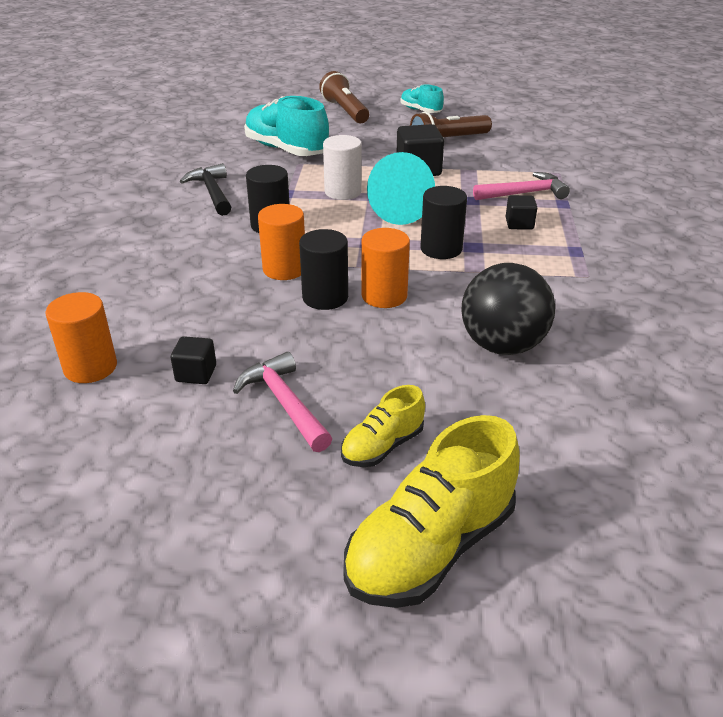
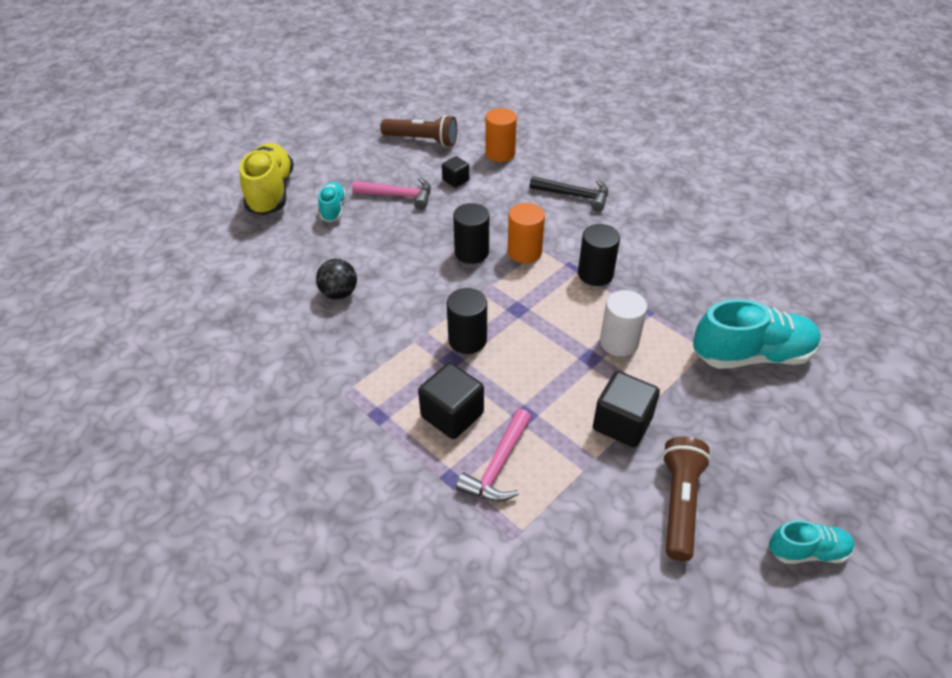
camera: 130 degrees right, 10 degrees up
black hammer [180,163,231,216] -> black hammer moved to [530,176,608,212]
brown flashlight [319,71,369,123] -> brown flashlight moved to [380,115,457,147]
yellow shoe [341,385,425,467] -> turquoise shoe [318,182,346,222]
orange cylinder [361,228,410,308] -> none
turquoise cone [367,152,435,225] -> none
black ball [461,263,555,355] -> black ball [316,259,357,300], size x0.62
black cube [506,195,537,230] -> black cube [418,363,484,439], size x1.73

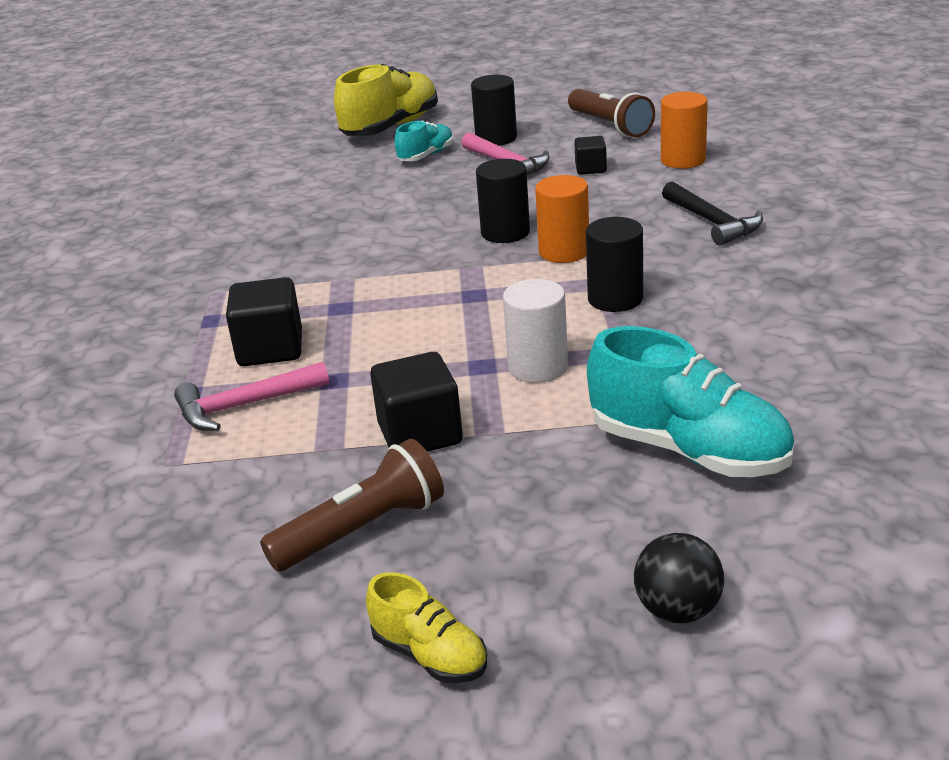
camera: 45 degrees right, 15 degrees down
black ball [316,259,357,300] -> black ball moved to [634,533,724,623]
black cylinder [447,288,487,354] -> black cylinder moved to [471,75,517,146]
turquoise shoe [769,520,854,564] -> yellow shoe [366,572,487,683]

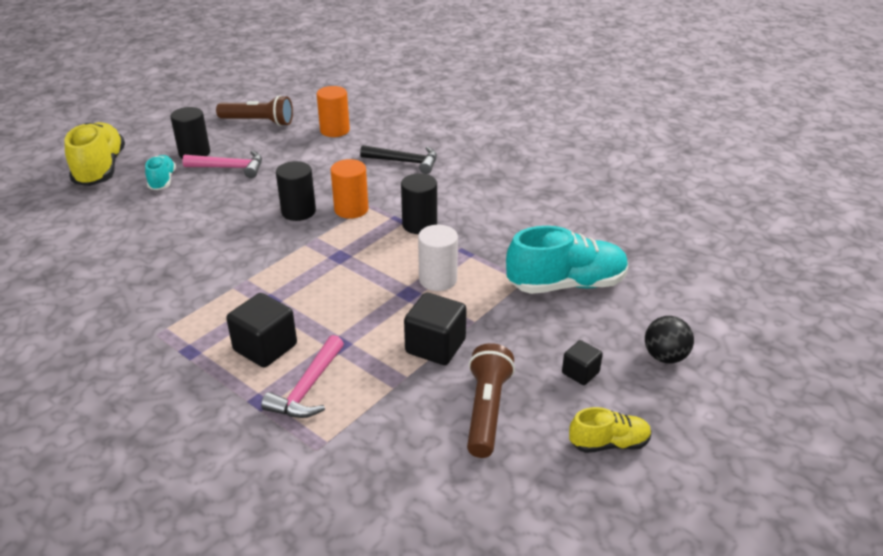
camera: 50 degrees left, 5 degrees up
black cube [574,136,607,175] -> black cube moved to [562,340,603,385]

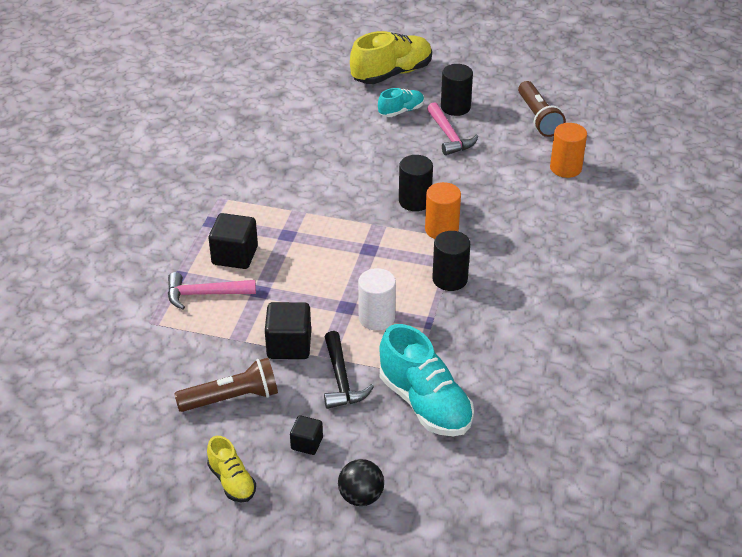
camera: 65 degrees right, 5 degrees up
black hammer [360,145,437,174] -> black hammer moved to [324,331,374,409]

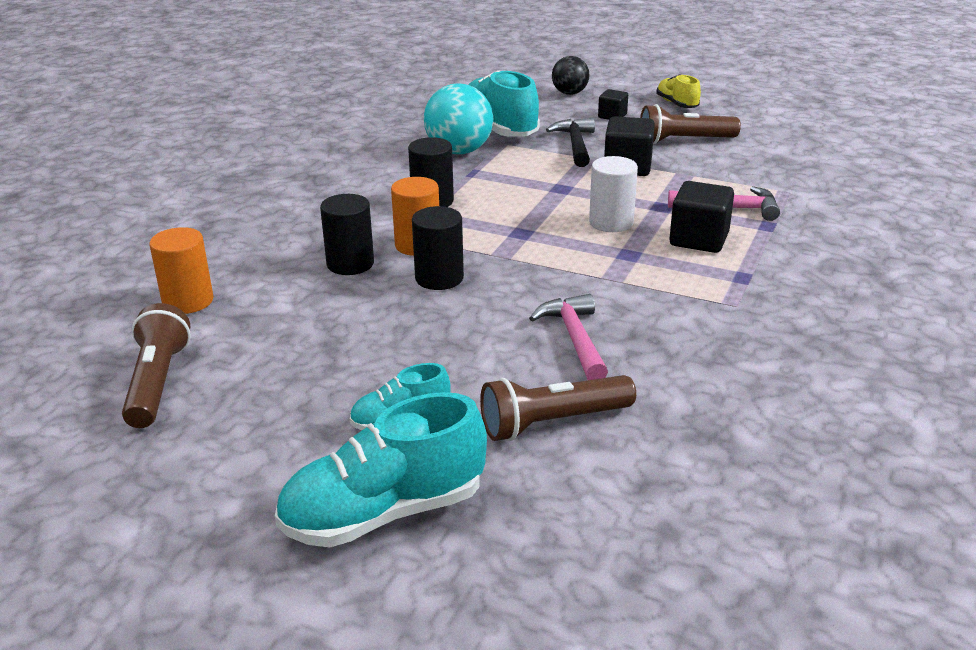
camera: 170 degrees left, 10 degrees down
yellow shoe [350,31,432,84] -> turquoise shoe [275,392,487,548]
white cylinder [358,268,396,331] -> white cylinder moved to [589,156,638,232]
pink hammer [427,102,478,155] -> pink hammer moved to [529,294,608,380]
black cylinder [441,64,473,116] -> black cylinder moved to [320,194,374,275]
none -> turquoise ball [424,83,493,154]
none -> brown flashlight [480,375,636,441]

